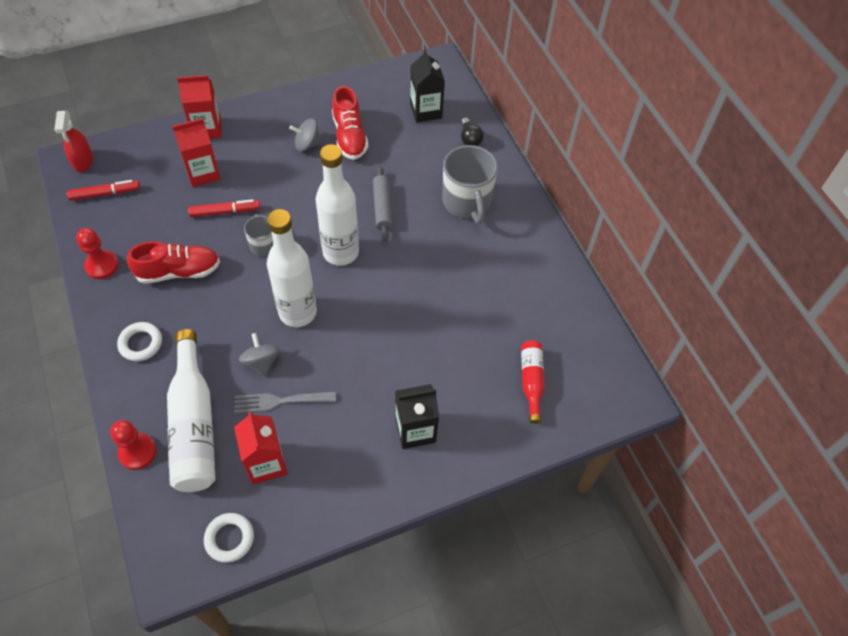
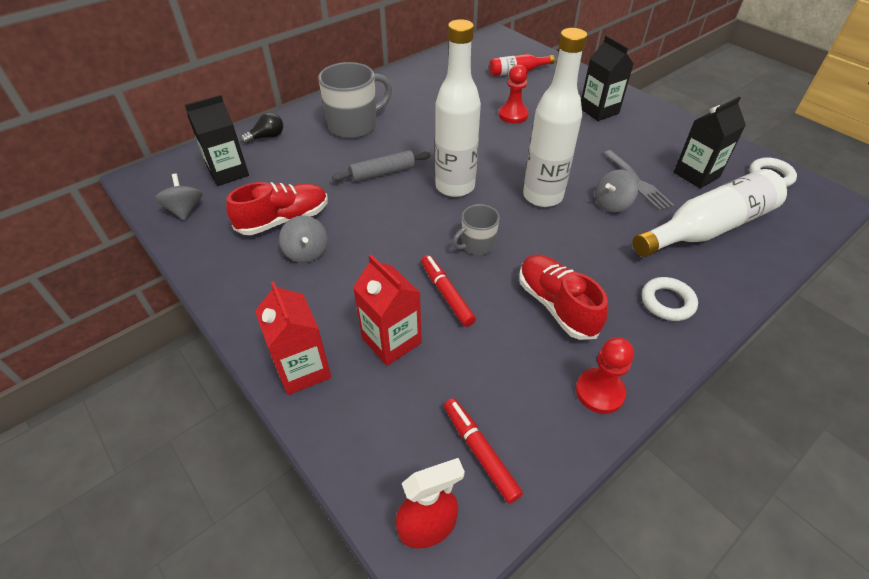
camera: 105 degrees left, 10 degrees down
red pawn [110,420,157,470] -> red pawn moved to [499,64,529,123]
red carton [234,412,288,485] -> black carton [674,97,746,189]
none -> grey spinning top [155,174,203,221]

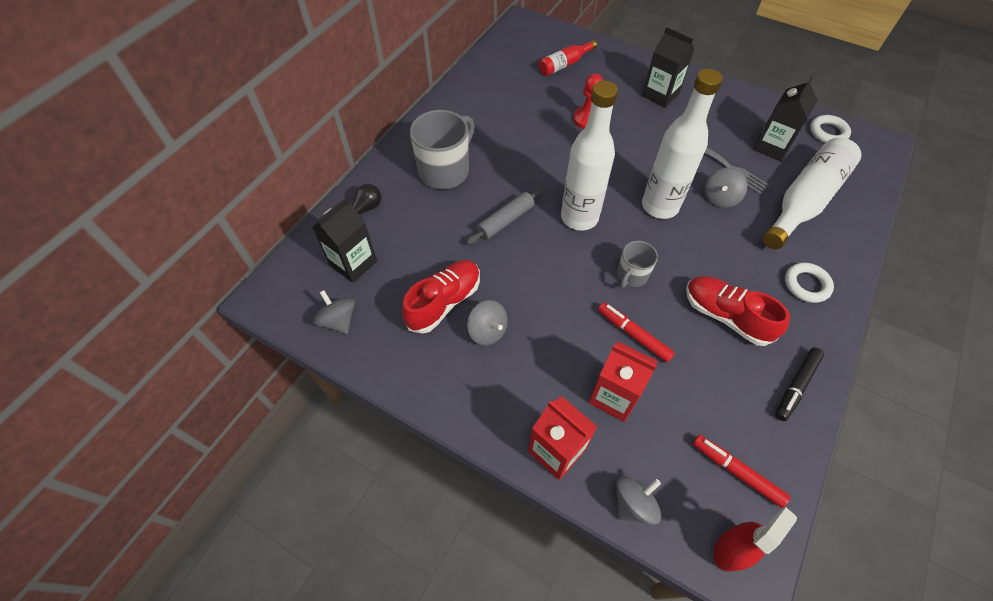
camera: 20 degrees left, 10 degrees up
red pawn [576,337,634,414] -> black marker [775,348,824,421]
none -> grey spinning top [616,477,661,525]

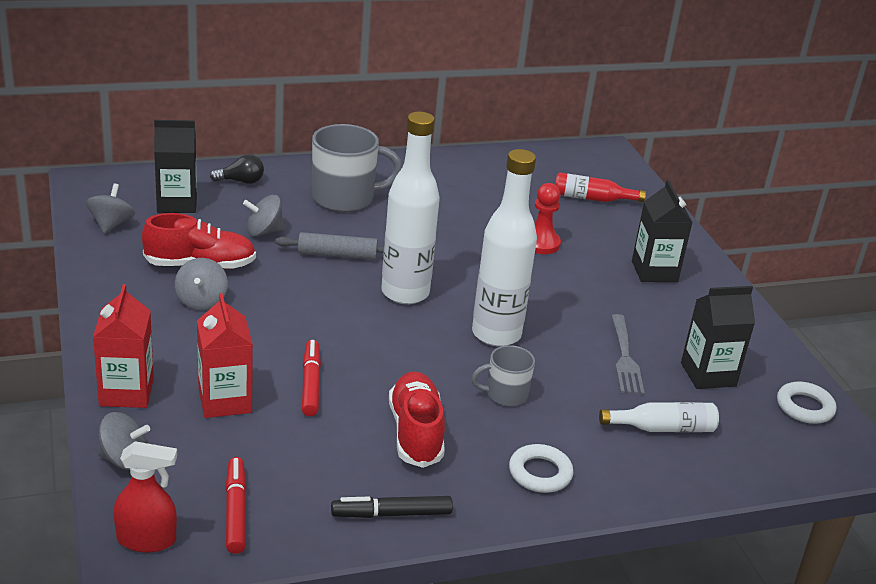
camera: 40 degrees right, 25 degrees down
grey mug [617,241,658,288] -> grey mug moved to [471,345,535,406]
grey spinning top [705,168,747,208] -> grey spinning top moved to [243,195,285,236]
white bottle [763,137,861,249] -> white bottle [599,402,719,432], size x0.53

